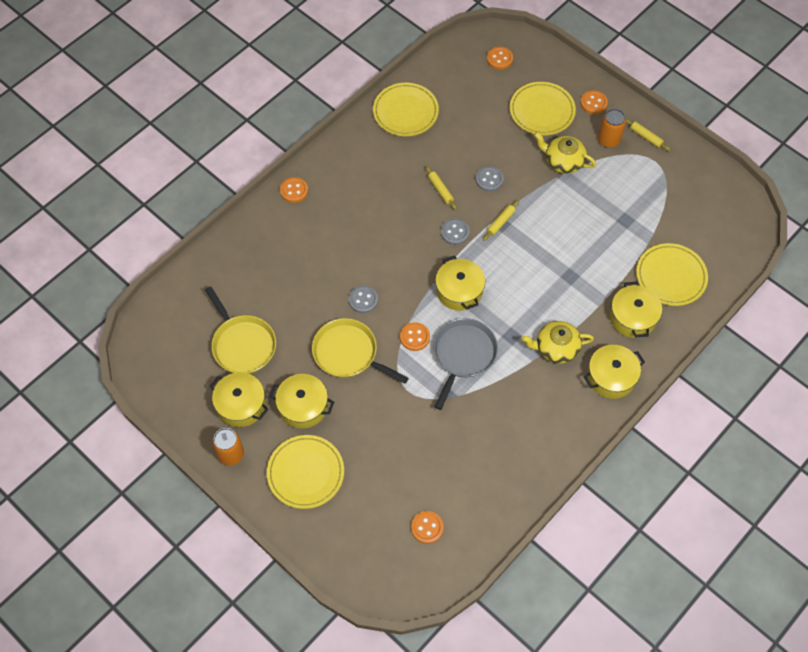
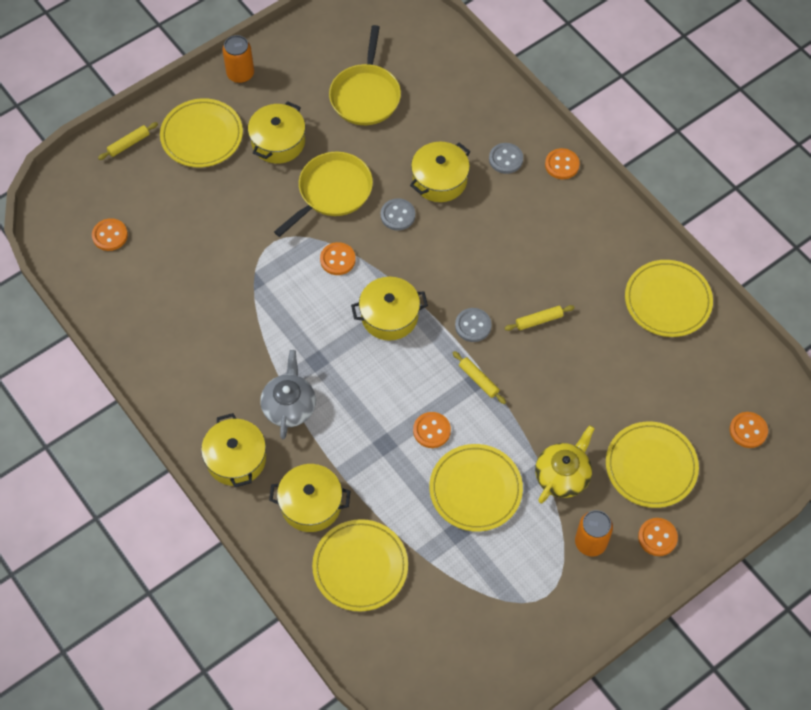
camera: 100 degrees right, 0 degrees up
yellow pan [205,286,276,374] -> yellow pan turned 60 degrees counterclockwise [329,25,401,125]
yellow pot [210,372,269,427] -> yellow pot moved to [410,142,471,202]
grey pan [433,318,498,410] -> none
grey button [476,166,504,192] -> grey button moved to [489,143,523,174]
yellow teapot [521,321,594,364] -> grey teapot [260,350,316,439]
yellow rolling pin [626,119,670,151] -> yellow rolling pin moved to [98,122,158,160]
none -> orange button [413,412,451,448]
none -> yellow plate [429,444,523,532]

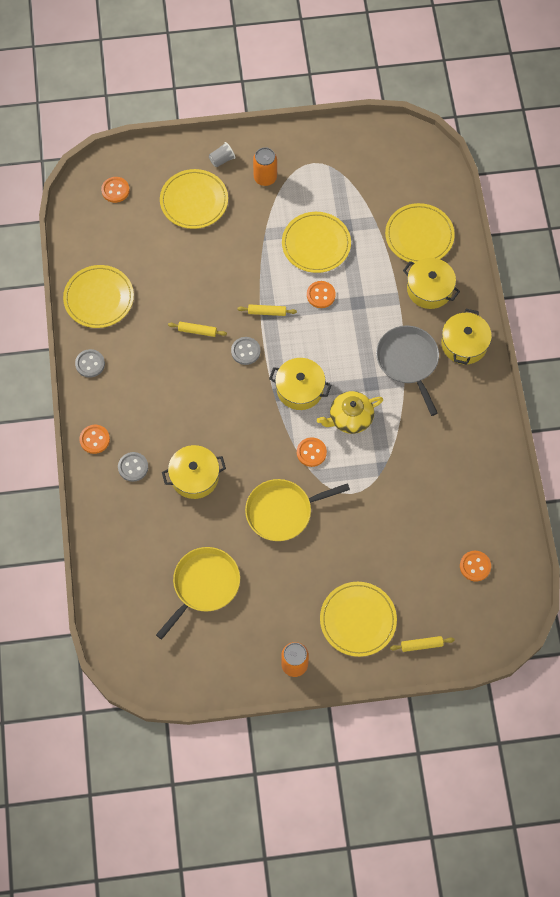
camera: 150 degrees left, 5 degrees up
yellow pot [248,101,305,164] -> none
grey teapot [260,350,316,439] -> grey pan [376,326,439,416]
grey button [380,198,415,231] -> grey button moved to [75,349,105,378]
yellow rolling pin [453,351,506,404] -> yellow rolling pin turned 75 degrees counterclockwise [237,304,297,316]
yellow teapot [535,425,595,503] -> yellow teapot moved to [317,391,384,434]
orange button [638,518,678,556] -> grey cup [209,142,236,167]

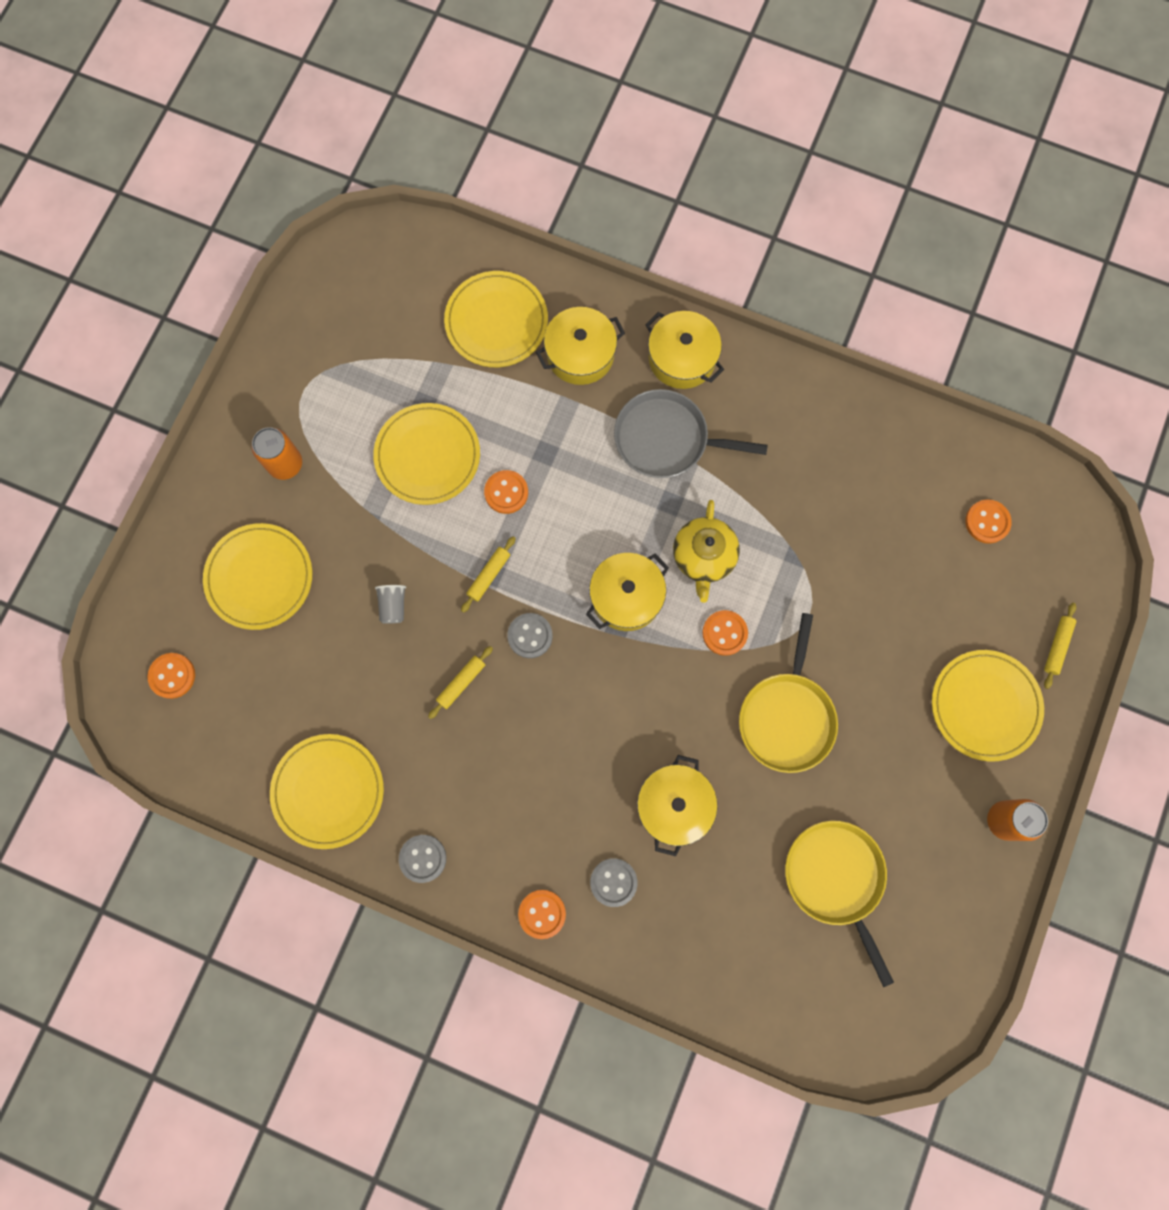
camera: 60 degrees left, 10 degrees up
grey cup [209,142,236,167] -> grey cup moved to [375,585,406,624]

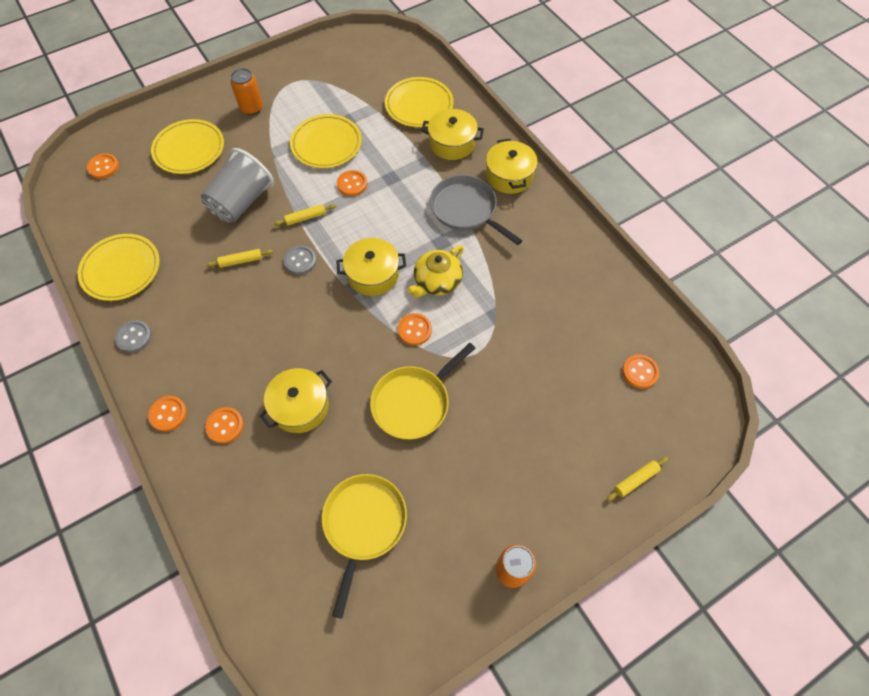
camera: 35 degrees right, 15 degrees down
grey cup [375,585,406,624] -> grey cup [201,148,274,223], size x2.40
grey button [590,858,637,907] -> orange button [205,407,244,444]
yellow plate [932,650,1044,762] -> none

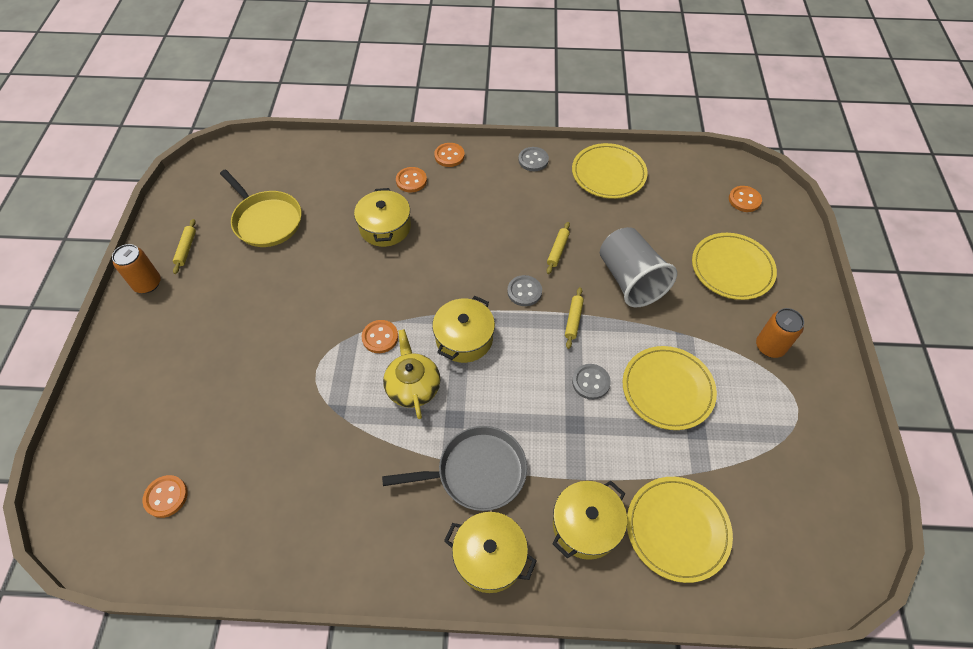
camera: 125 degrees right, 5 degrees down
orange button [337,170,367,196] -> grey button [572,364,611,400]
yellow pan [370,343,476,439] -> none
yellow rolling pin [606,457,668,501] -> yellow rolling pin moved to [173,219,196,274]

